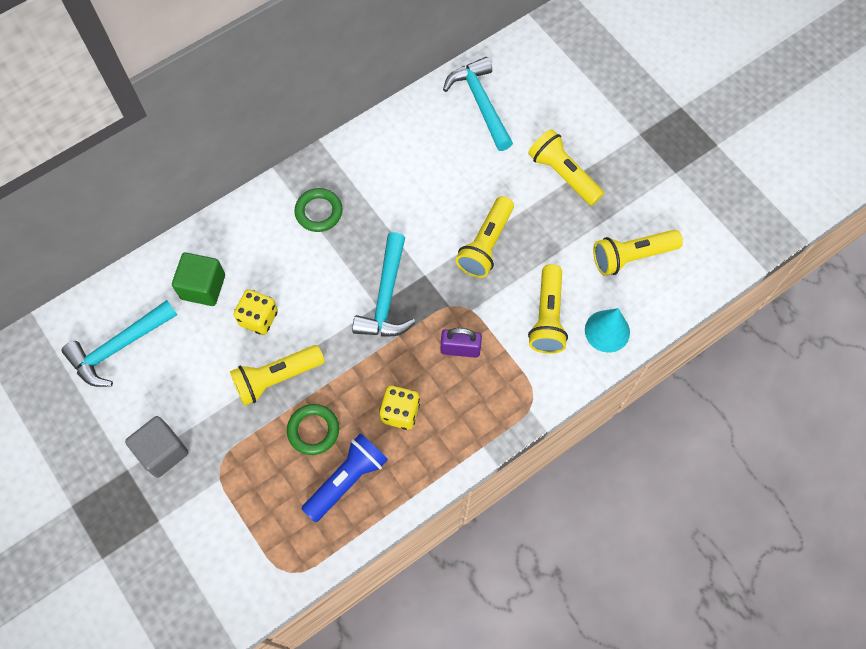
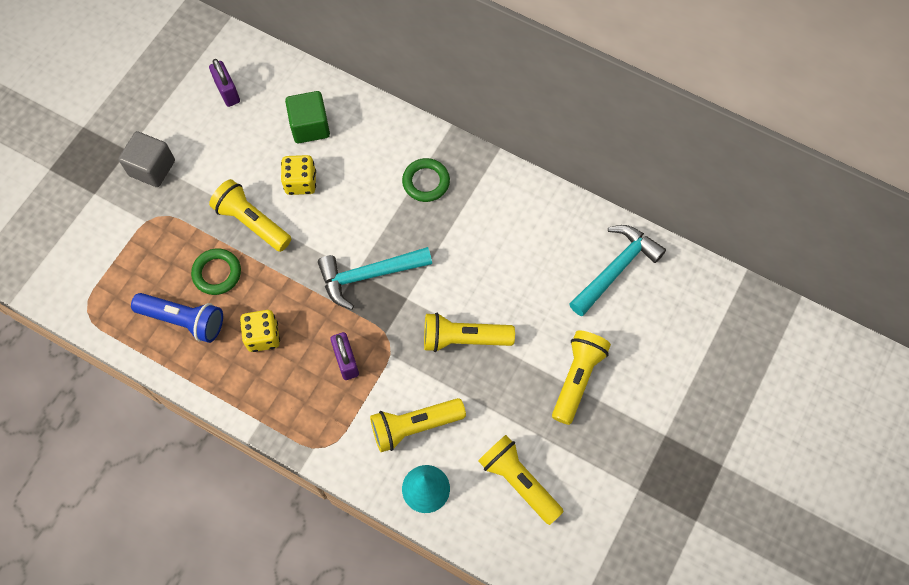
camera: 65 degrees right, 0 degrees up
turquoise hammer [62,300,177,387] -> purple padlock [209,59,240,107]

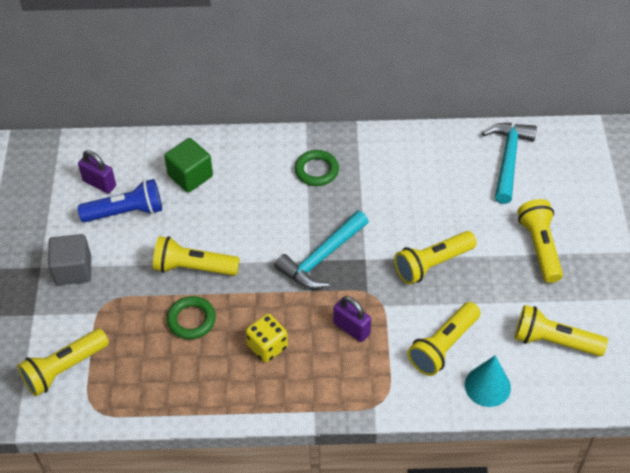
camera: 30 degrees left, 15 degrees down
blue flashlight [131,293,223,343] -> blue flashlight moved to [78,179,162,222]
yellow dice [281,155,316,195] -> none
none -> yellow flashlight [18,329,109,396]

